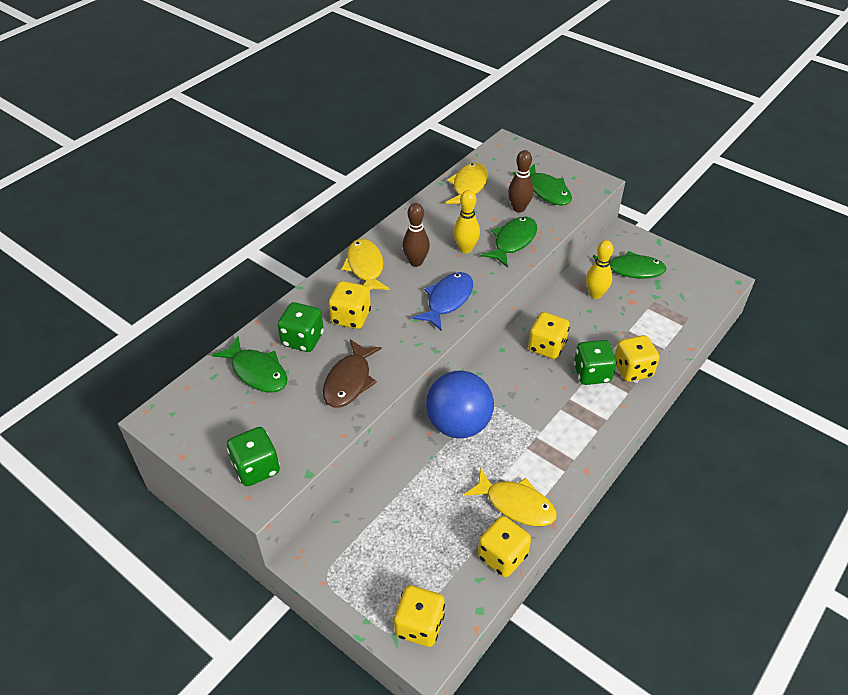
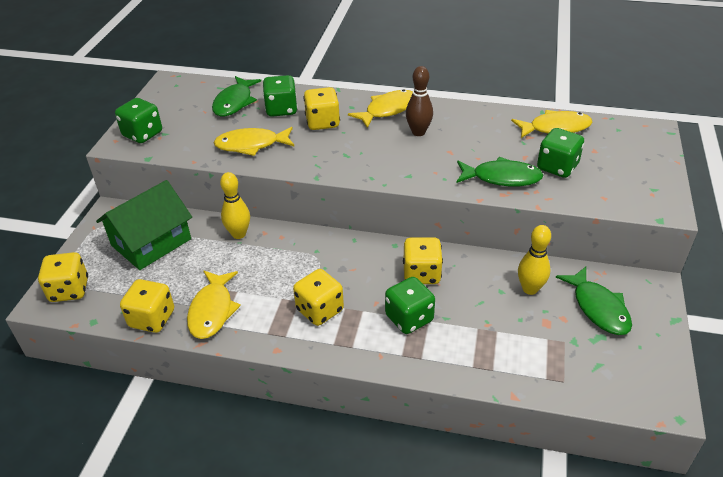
camera: 65 degrees right, 5 degrees down
brown fish [323,339,382,408] -> yellow fish [214,127,295,156]
blue fish [412,272,473,330] -> none
blue ball [426,370,494,438] -> none
yellow bowling pin [453,190,480,253] -> yellow bowling pin moved to [220,172,250,239]
brown bowling pin [508,150,534,212] -> green dice [537,128,584,178]
green fish [512,163,572,206] -> none
yellow dice [615,335,660,382] -> yellow dice moved to [293,269,344,326]
none -> green house [96,180,192,270]

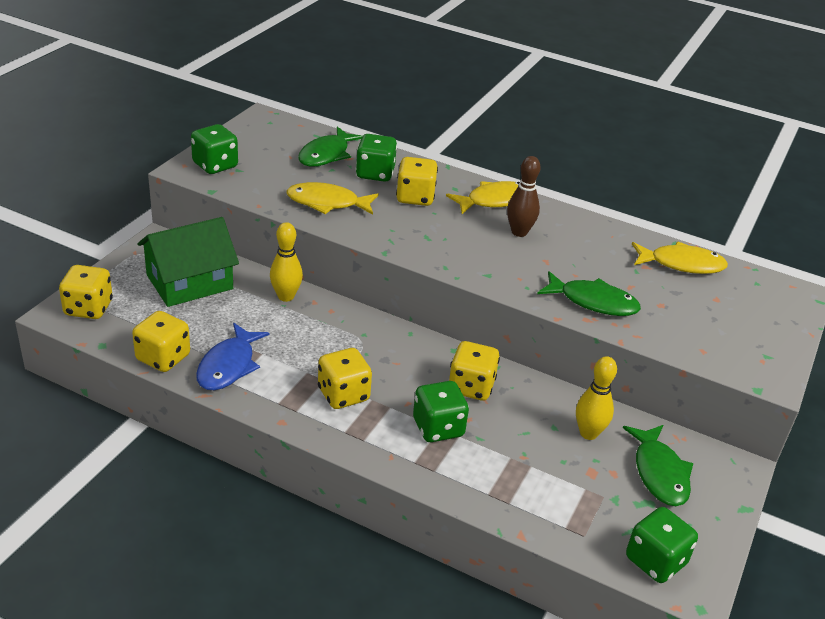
camera: 10 degrees right, 5 degrees down
yellow fish [187,271,241,339] -> blue fish [196,323,269,390]
green dice [537,128,584,178] -> green dice moved to [626,507,698,583]

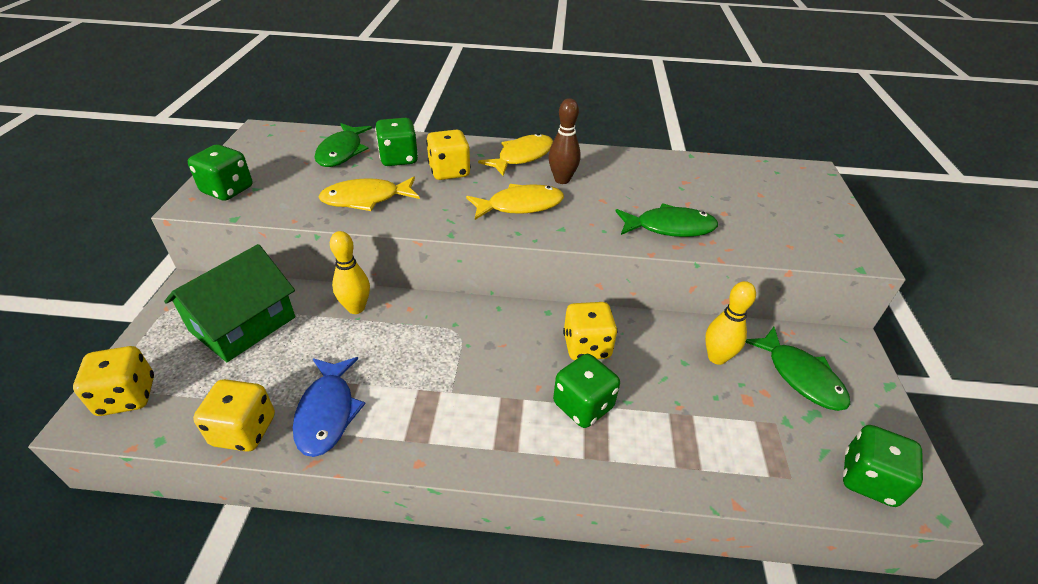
camera: 20 degrees left, 5 degrees up
yellow dice [318,348,372,409] -> none
yellow fish [632,241,728,274] -> yellow fish moved to [466,184,564,220]

